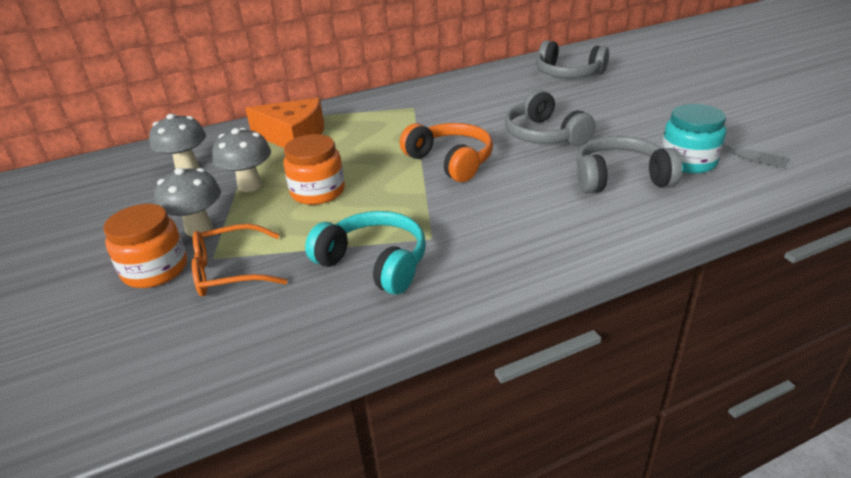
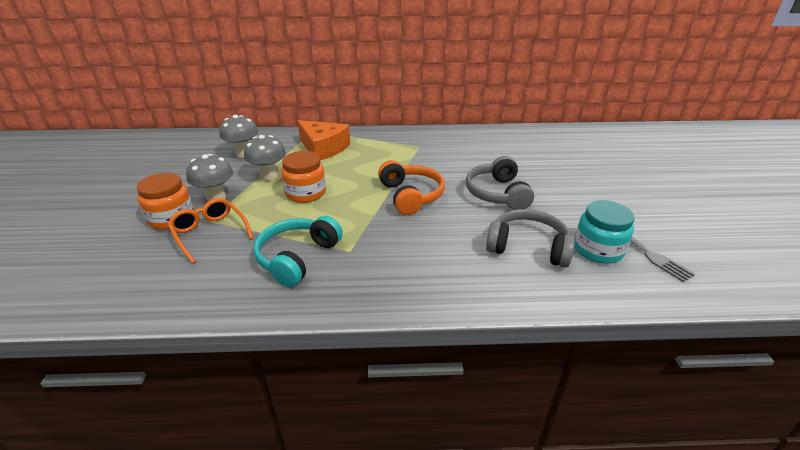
camera: 20 degrees right, 0 degrees up
orange glasses [192,224,287,296] -> orange glasses turned 45 degrees clockwise [167,198,254,263]
turquoise headphones [305,211,426,295] -> turquoise headphones turned 120 degrees counterclockwise [253,216,343,287]
grey headphones [536,40,609,78] -> none

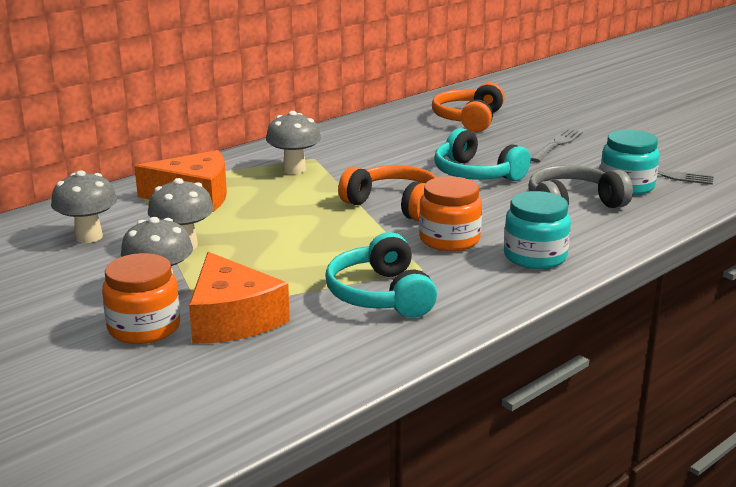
camera: 40 degrees left, 10 degrees down
orange glasses [167,198,254,263] -> orange cheese [189,252,290,344]
orange jar [281,151,326,203] -> orange jar moved to [419,176,482,251]
grey headphones [466,156,534,210] -> turquoise headphones [434,128,531,181]
none -> grey mushroom [266,111,321,174]
none -> orange headphones [432,82,505,132]
none -> turquoise jar [504,191,571,269]
none -> grey fork [531,128,583,162]

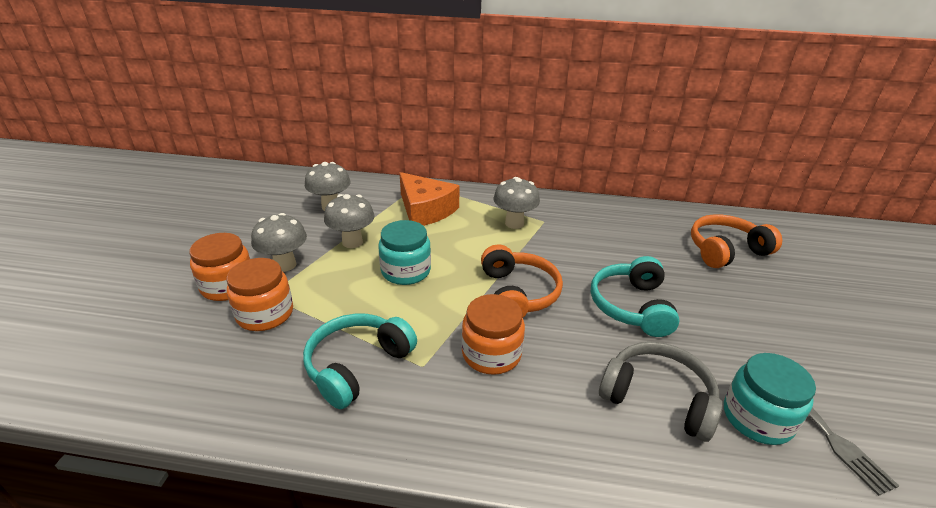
camera: 50 degrees right, 10 degrees up
orange cheese [189,252,290,344] -> orange jar [227,258,293,331]
turquoise jar [504,191,571,269] -> turquoise jar moved to [378,220,431,285]
grey fork [531,128,583,162] -> none

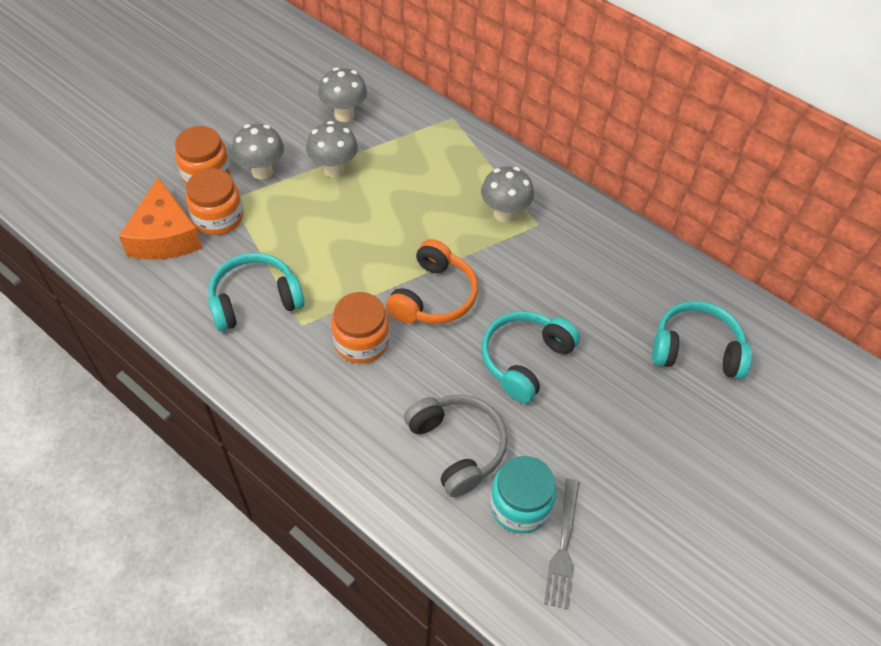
camera: 30 degrees right, 20 degrees up
turquoise jar [378,220,431,285] -> none
orange cheese [399,172,460,226] -> orange cheese moved to [119,177,202,260]
orange headphones [691,214,782,268] -> turquoise headphones [652,301,752,379]

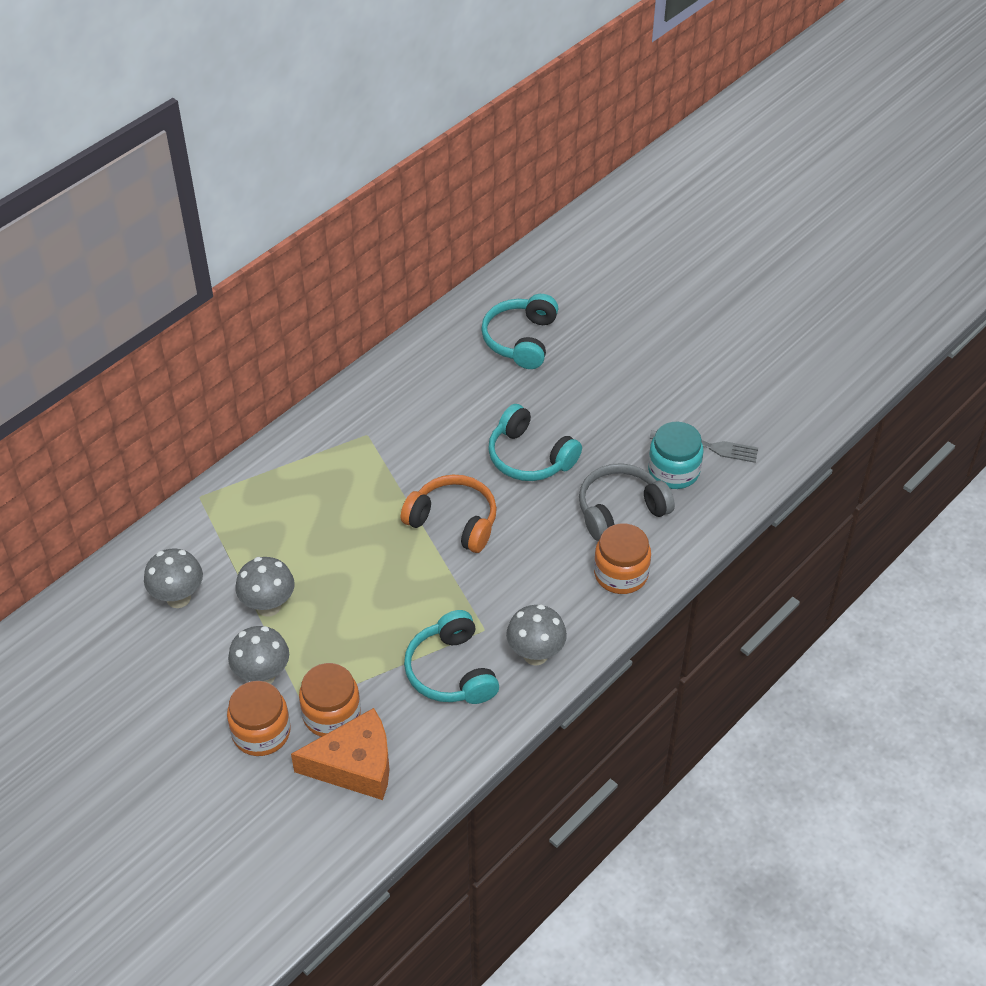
camera: 85 degrees left, 5 degrees down
orange jar [331,292,390,364] -> orange jar moved to [594,524,651,594]
grey mushroom [481,166,534,223] -> grey mushroom moved to [506,604,567,666]

